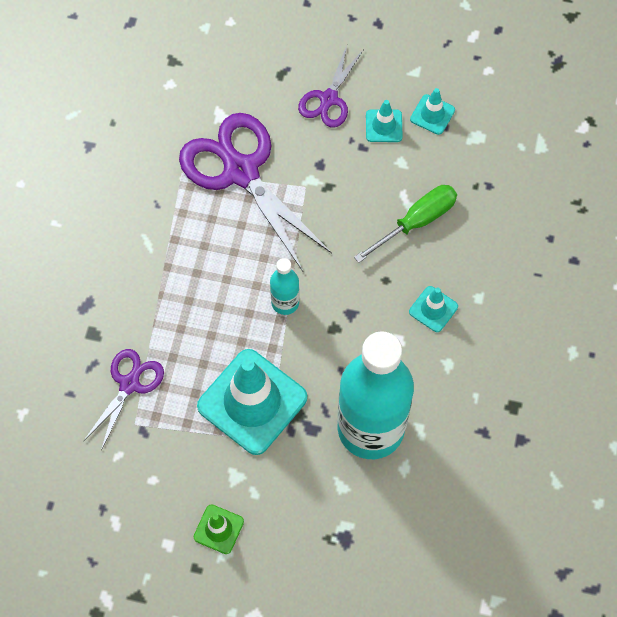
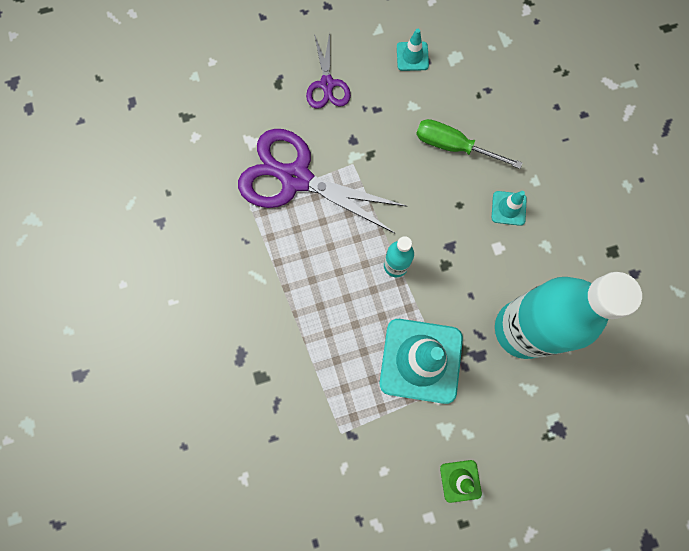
camera: 30 degrees left, 10 degrees up
purple scissors [84,349,164,450] -> none
green screwdriver [354,185,457,263] -> green screwdriver turned 90 degrees counterclockwise [416,119,522,169]
turquoise traffic cone [366,100,403,142] -> none

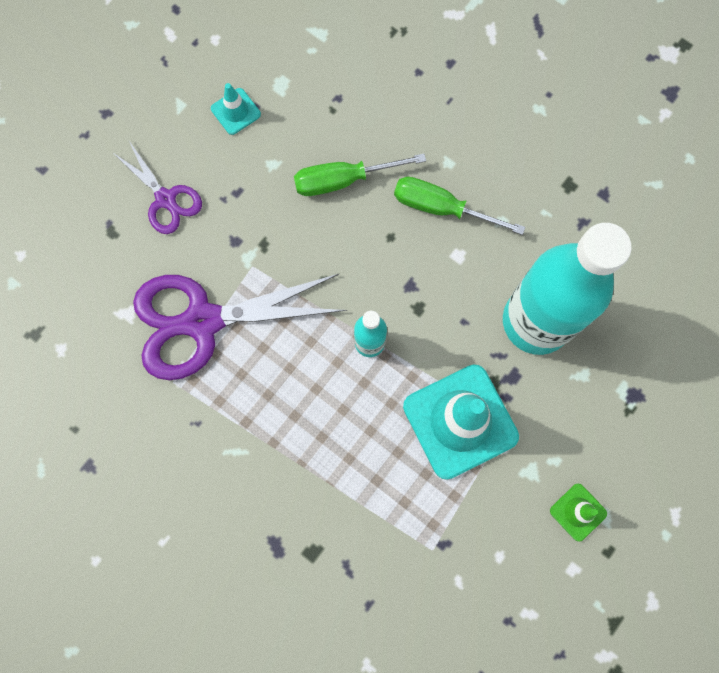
camera: 35 degrees left, 0 degrees up
turquoise traffic cone [492,191,527,226] -> green screwdriver [394,177,525,235]

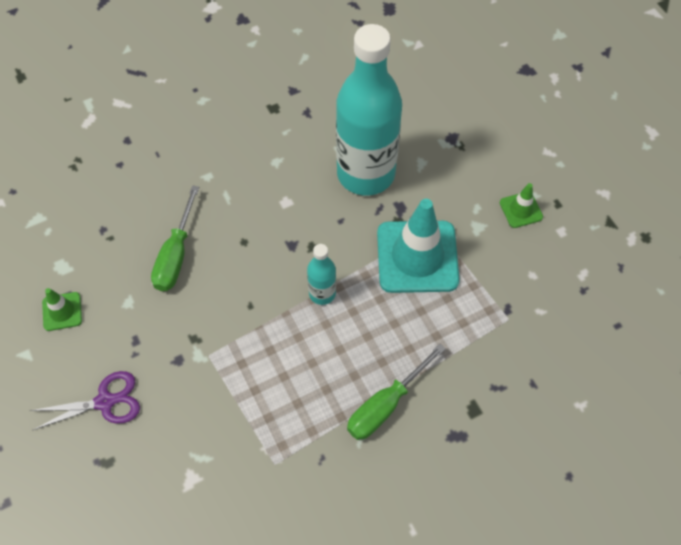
camera: 65 degrees left, 15 degrees down
purple scissors [133,274,347,380] -> none
turquoise traffic cone [211,83,261,135] -> green traffic cone [42,288,82,331]
green screwdriver [394,177,525,235] -> green screwdriver moved to [347,344,446,440]

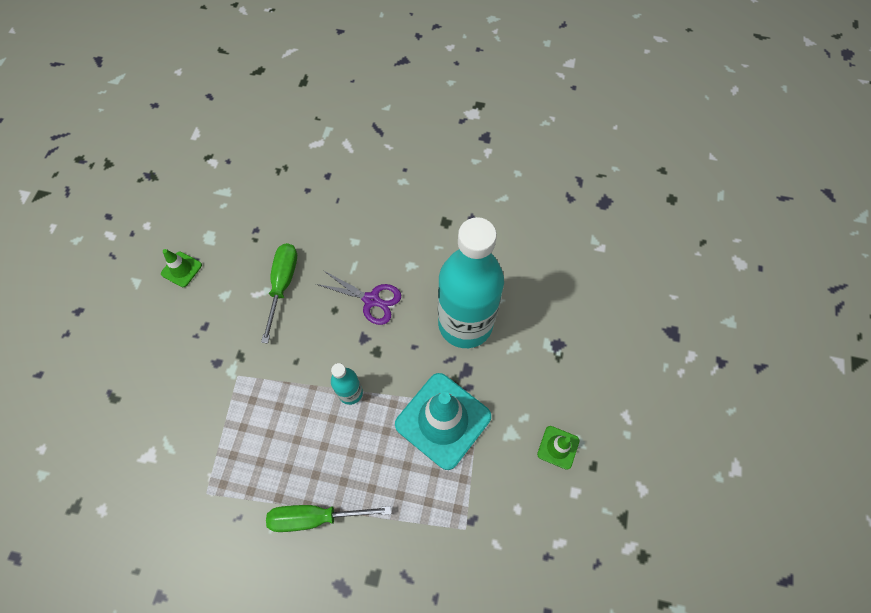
camera: 40 degrees right, 5 degrees up
purple scissors [30,371,140,430] -> purple scissors moved to [316,271,401,325]
green screwdriver [151,185,199,291] -> green screwdriver turned 135 degrees clockwise [261,243,297,343]

